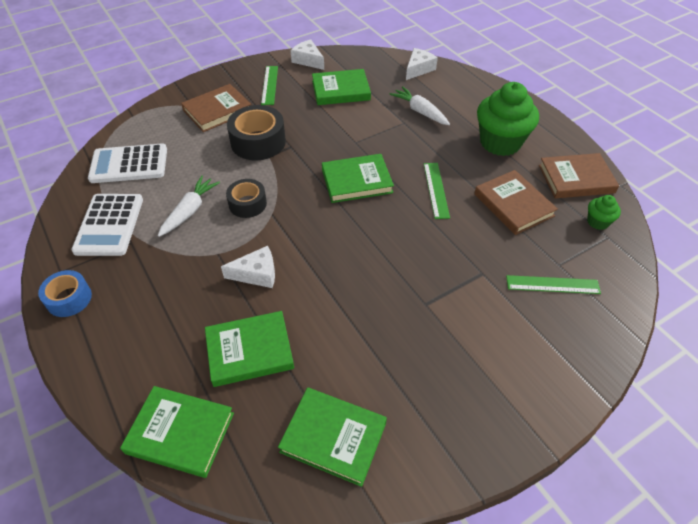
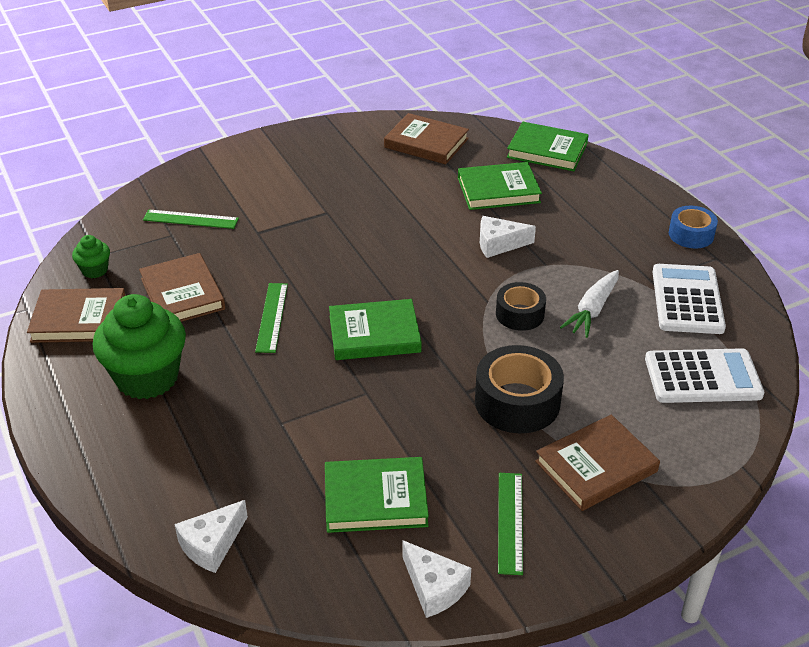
camera: 175 degrees left, 10 degrees down
green book [278,387,387,487] -> brown book [384,113,469,164]
white carrot [389,86,450,125] -> none

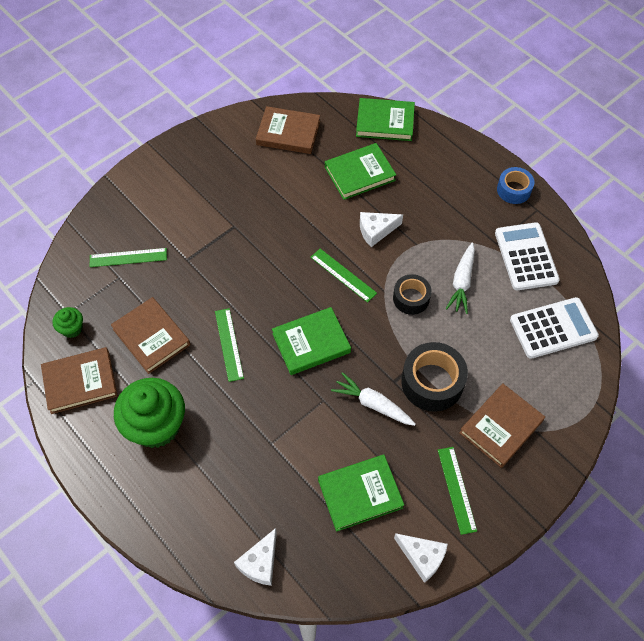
camera: 15 degrees left, 20 degrees up
none -> green ruler [310,249,377,303]
none -> white carrot [331,372,416,426]

